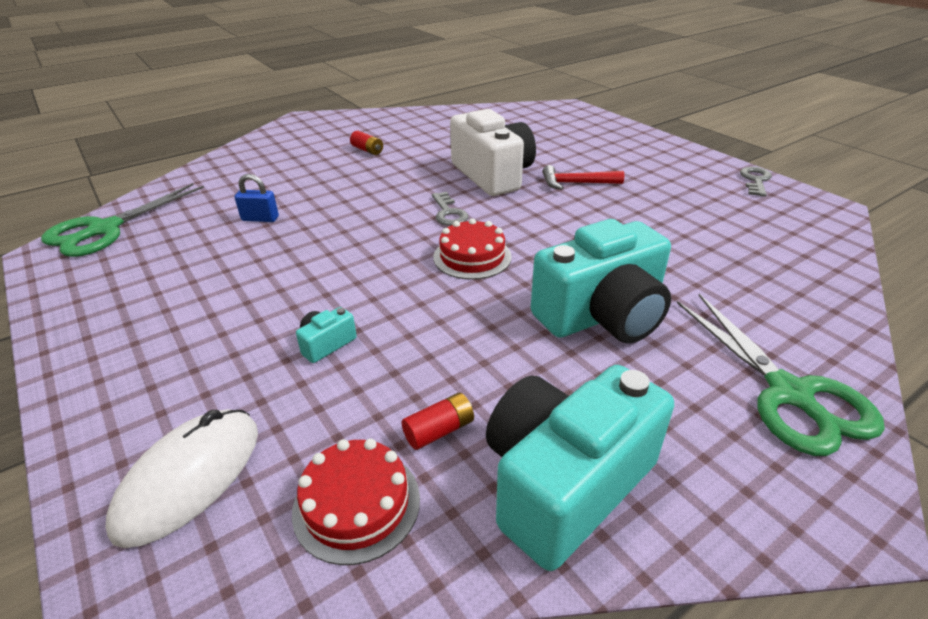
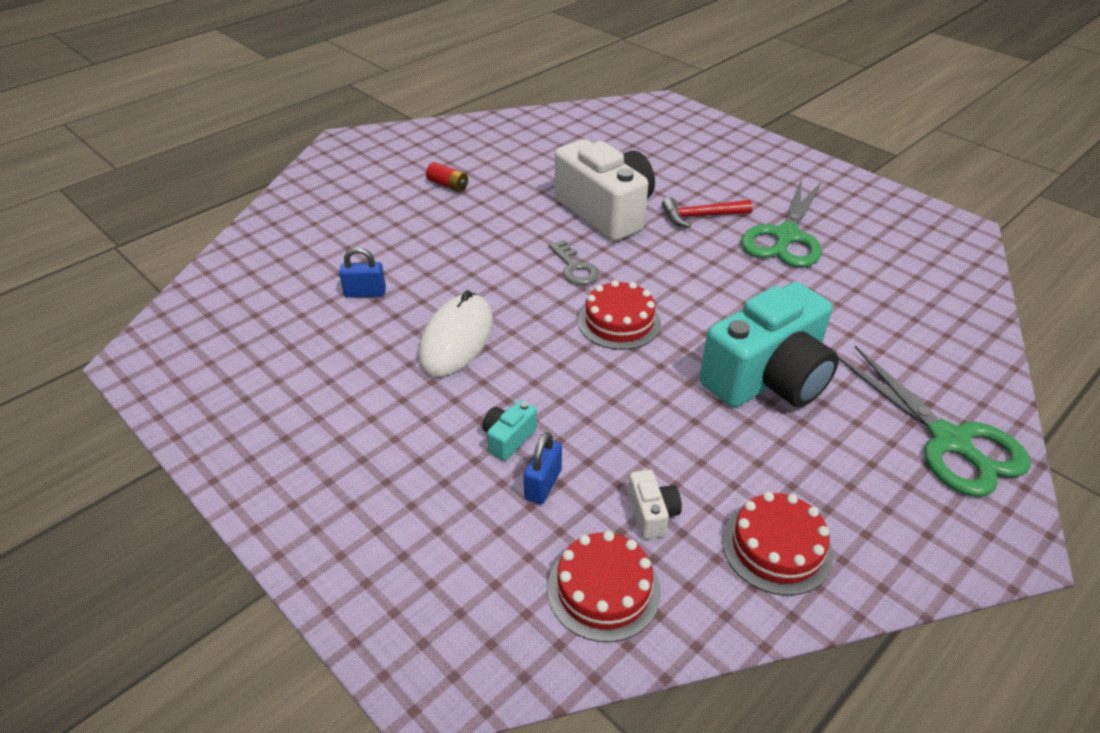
camera: 10 degrees left, 5 degrees up
green scissors [41,183,204,257] -> green scissors moved to [741,180,822,267]
white mouse [106,409,258,548] -> white mouse moved to [418,290,493,376]
red battery [402,393,474,450] -> white camera [628,470,682,539]
turquoise camera [486,365,674,571] -> red cake [722,492,833,596]
grey key [740,167,772,197] -> none
none -> blue padlock [524,432,562,504]

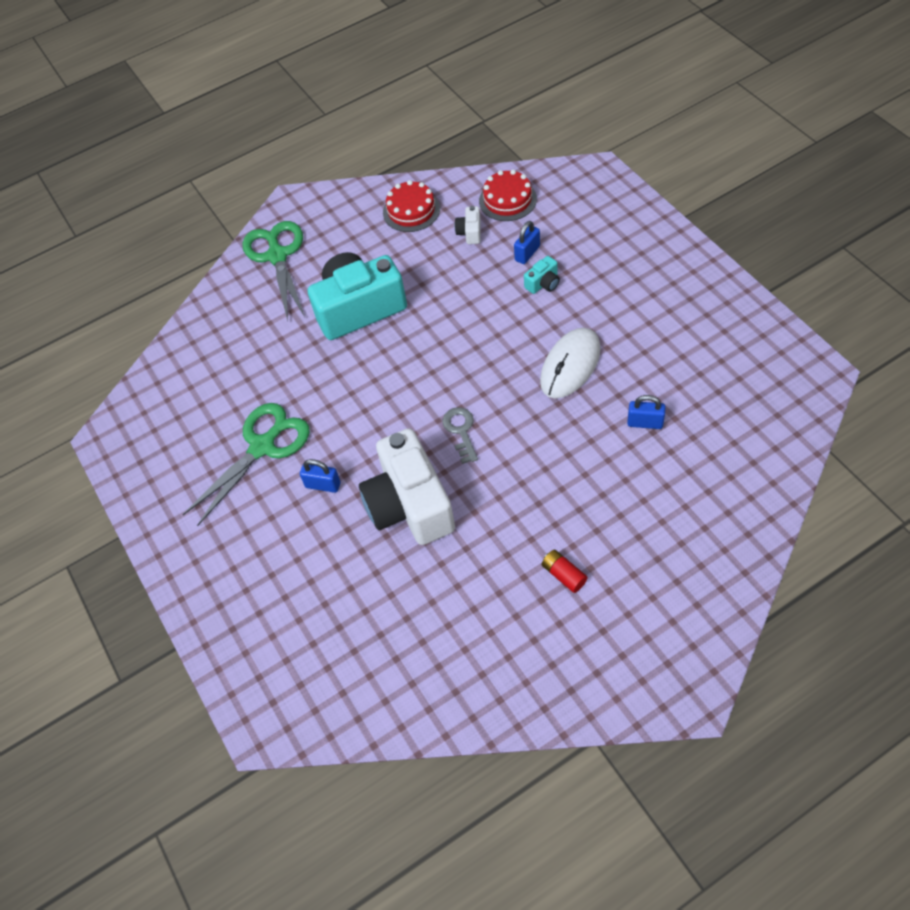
camera: 160 degrees left, 15 degrees up
red cake [578,280,661,350] -> none
red hammer [662,197,753,228] -> blue padlock [300,459,341,493]

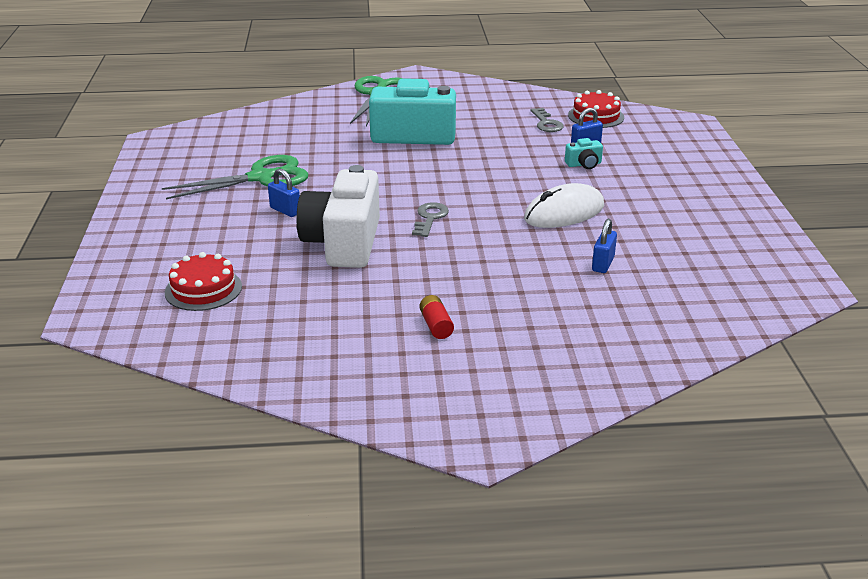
camera: 20 degrees right, 25 degrees down
red cake [383,180,440,232] -> red cake moved to [165,252,242,311]
white camera [455,206,481,244] -> grey key [531,108,564,132]
blue padlock [627,395,666,429] -> blue padlock turned 75 degrees clockwise [592,219,617,273]

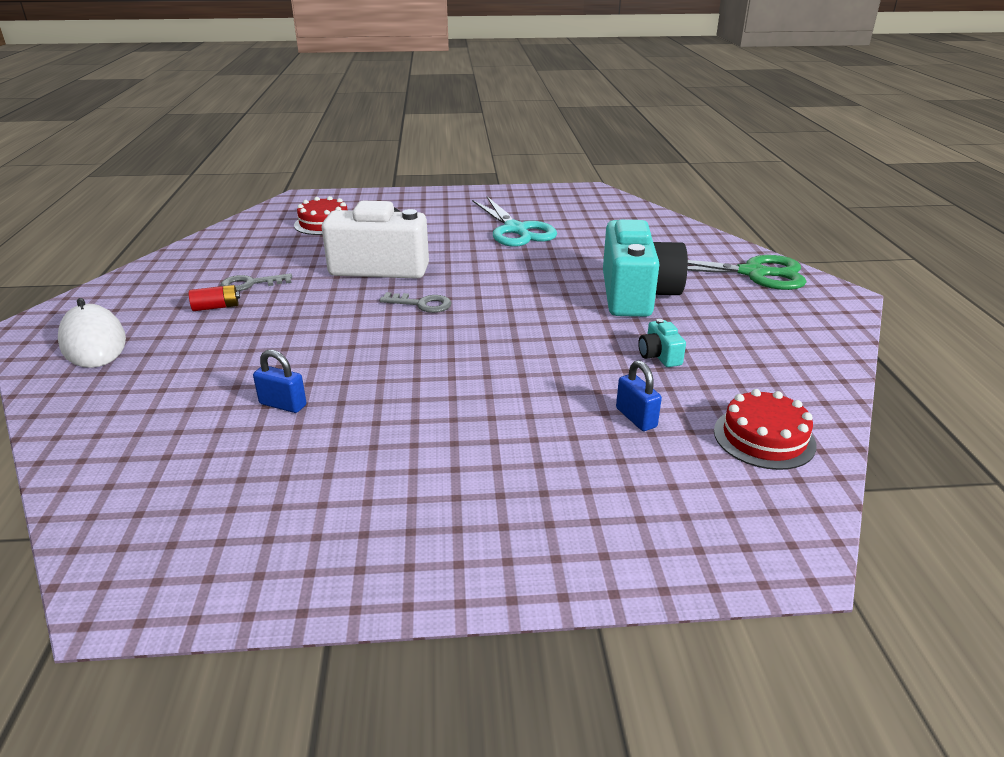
camera: 90 degrees right, 0 degrees up
green scissors [162,155,308,199] -> turquoise scissors [472,197,557,247]
blue padlock [268,168,300,217] -> none
white mouse [524,183,604,228] -> white mouse moved to [58,298,126,368]
grey key [531,108,564,132] -> grey key moved to [220,273,292,291]
turquoise camera [565,138,603,169] -> turquoise camera moved to [638,319,686,367]

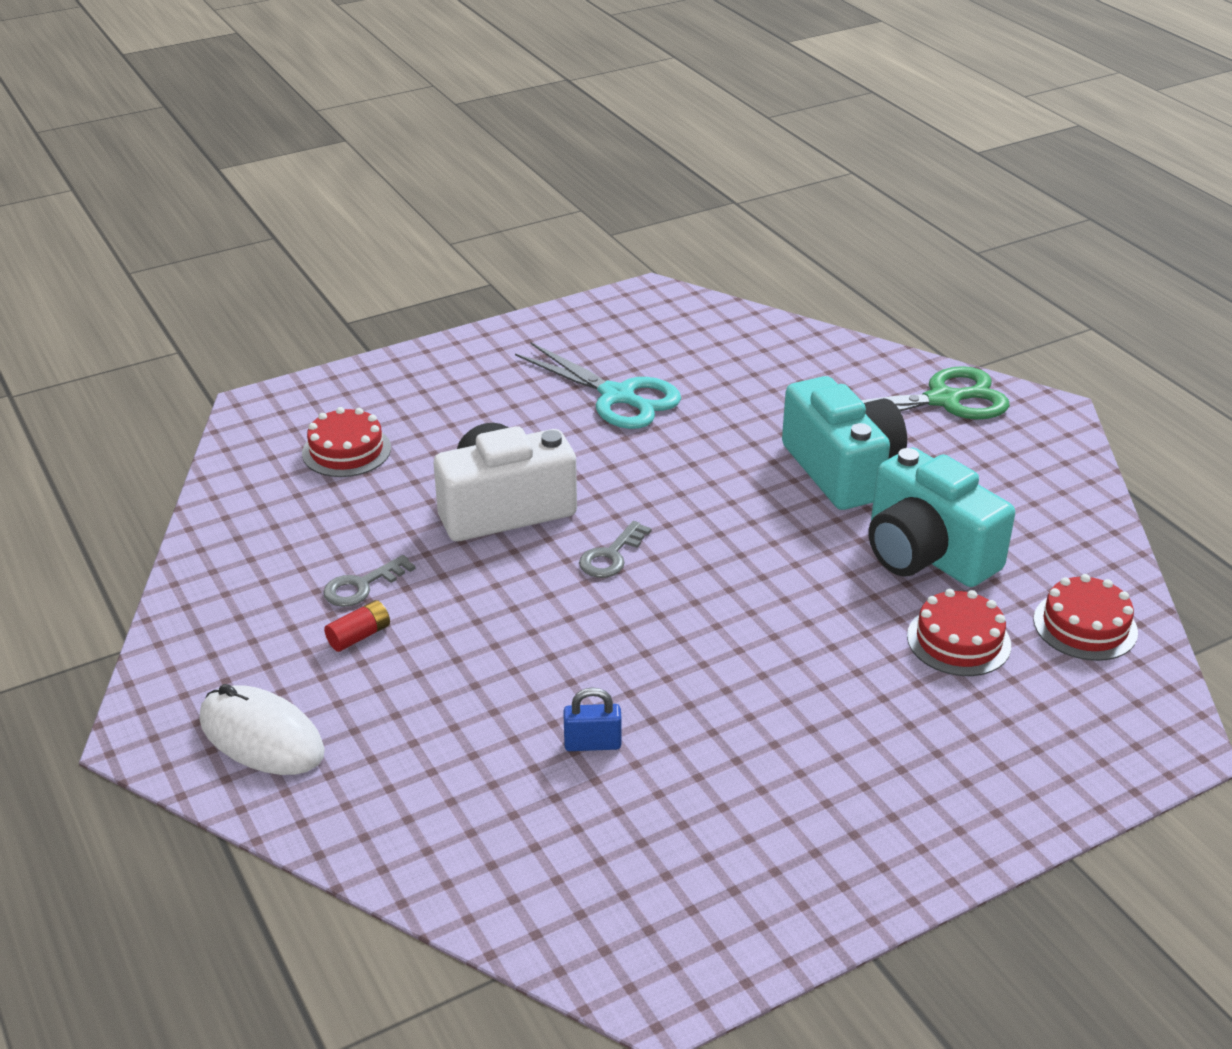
camera: 25 degrees left, 5 degrees up
grey key [379,292,452,313] -> grey key turned 135 degrees clockwise [579,521,651,578]
blue padlock [616,360,662,431] -> red cake [907,589,1011,676]
turquoise camera [638,319,686,367] -> turquoise camera [869,448,1015,587], size x2.48

